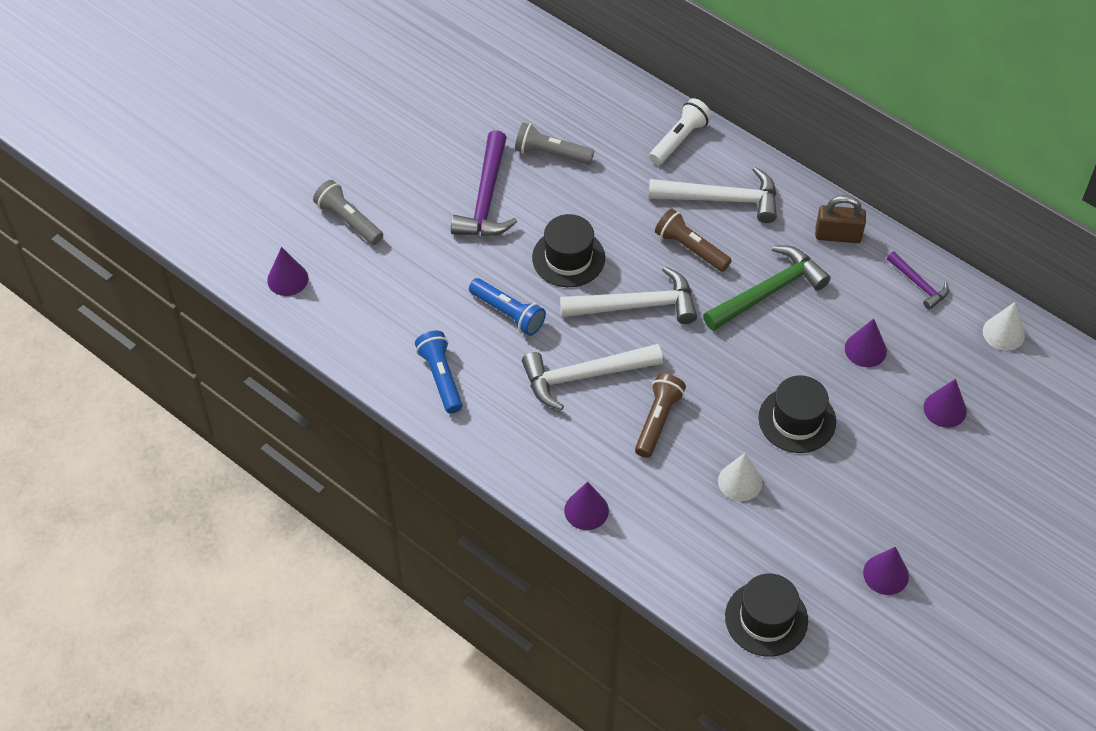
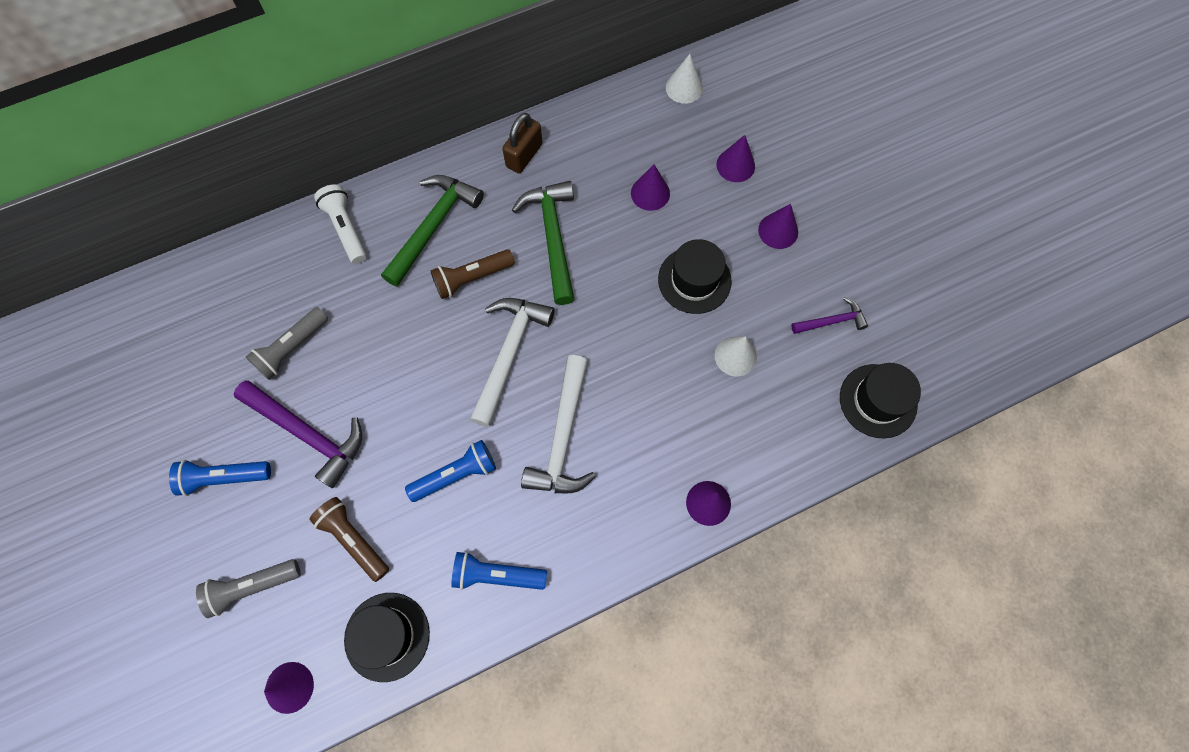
camera: 65 degrees left, 15 degrees up
black hat [532,214,605,287] -> black hat moved to [344,593,430,682]
brown flashlight [635,373,686,458] -> brown flashlight moved to [309,497,389,582]
white hammer [648,167,777,223] -> green hammer [381,175,484,287]
purple cone [863,547,909,595] -> purple cone moved to [758,204,798,249]
purple hammer [887,252,949,310] -> purple hammer moved to [791,297,868,334]
none -> blue flashlight [169,460,271,496]

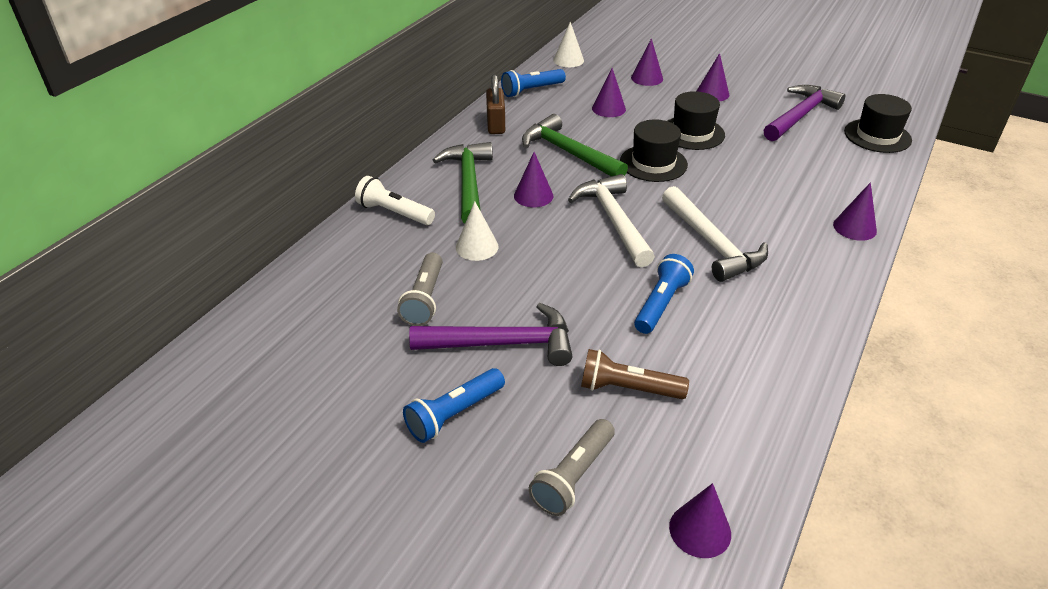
camera: 35 degrees left, 30 degrees down
black hat [344,593,430,682] -> black hat moved to [620,119,688,182]
brown flashlight [431,249,515,299] -> purple cone [514,152,553,207]
blue flashlight [451,552,547,590] -> blue flashlight moved to [501,69,566,97]
white cone [715,336,757,376] -> white cone moved to [456,201,499,261]
purple hammer [791,297,868,334] -> purple hammer [764,85,845,141], size x1.83

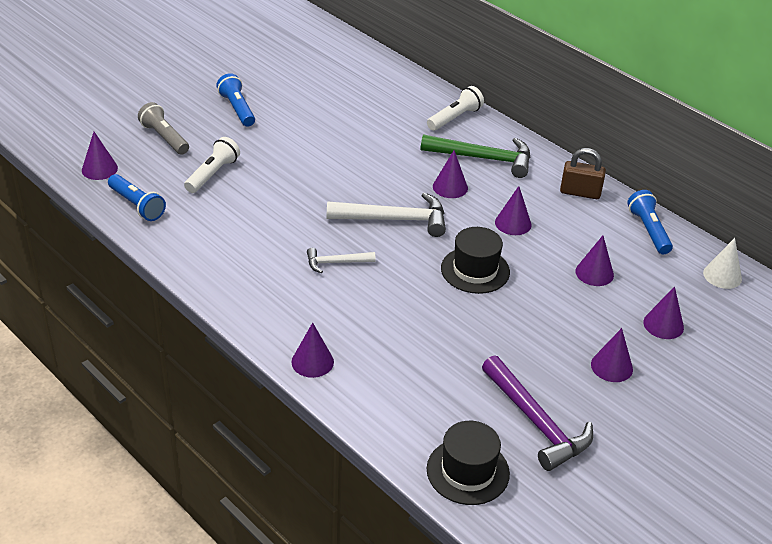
camera: 105 degrees right, 0 degrees up
grey flashlight [397,253,442,326] -> none
purple hammer [409,303,573,366] -> none
white cone [456,201,499,261] -> none
green hammer [522,114,628,177] -> purple cone [495,186,532,235]
brown flashlight [581,349,689,399] -> white flashlight [184,137,240,193]
blue flashlight [634,254,694,334] -> blue flashlight moved to [108,174,166,221]
white hammer [662,186,768,282] -> white hammer [307,248,376,273], size x0.55
black hat [668,91,725,150] -> none

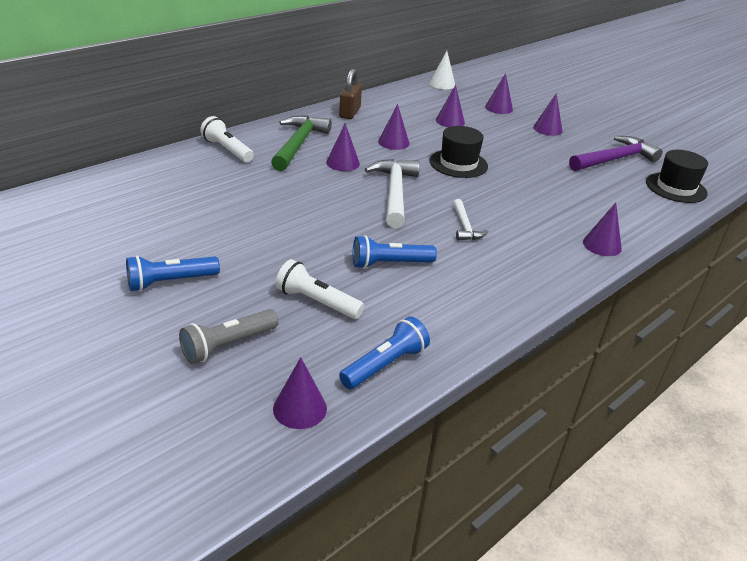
camera: 90 degrees left, 5 degrees down
blue flashlight [627,190,673,254] -> blue flashlight moved to [353,235,437,269]

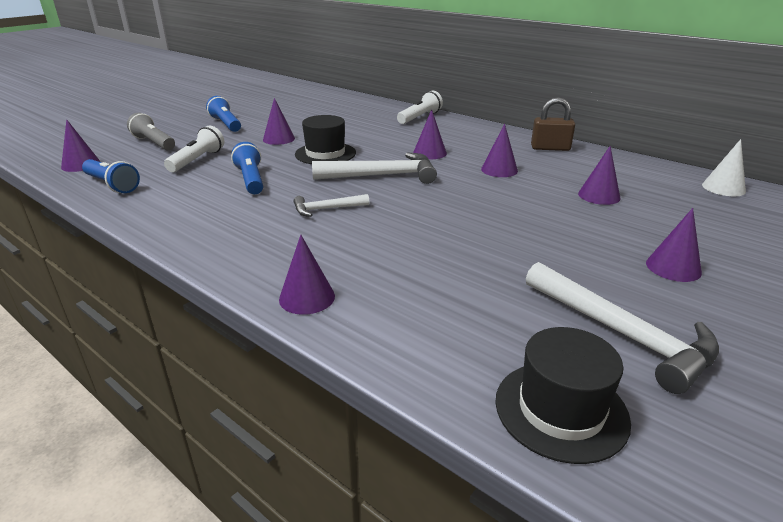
camera: 85 degrees right, 5 degrees down
green hammer [271,116,332,171] -> none
black hat [430,126,488,178] -> black hat moved to [295,115,356,164]
purple cone [485,73,513,114] -> purple cone moved to [263,98,295,145]
purple hammer [569,136,663,171] -> white hammer [526,262,719,394]

